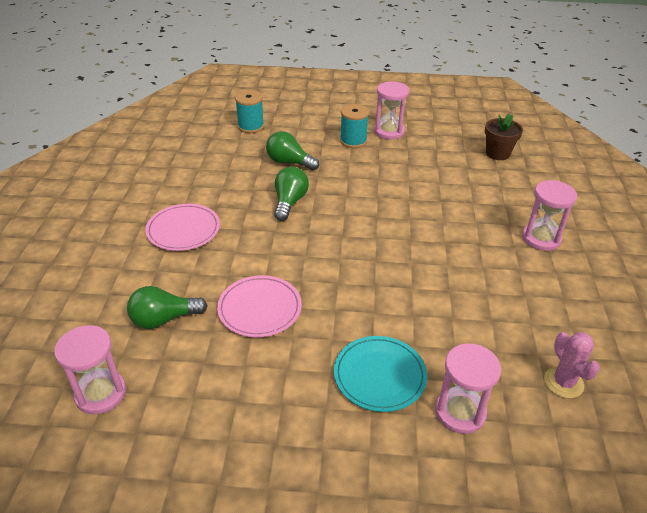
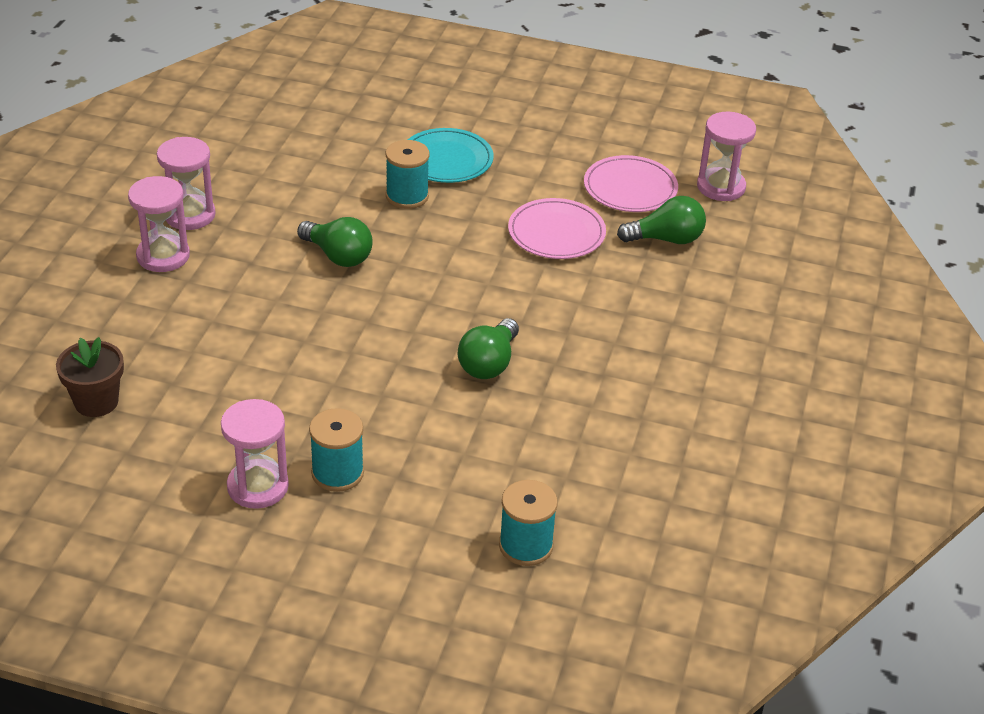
camera: 170 degrees left, 0 degrees up
pink plate [145,204,220,251] -> pink plate moved to [584,155,678,212]
green light bulb [266,131,319,171] -> green light bulb moved to [297,217,373,267]
pink hourglass [435,343,501,434] -> pink hourglass moved to [157,137,216,230]
pink cactus [544,332,600,398] -> none
none -> turquoise spool [386,140,430,209]

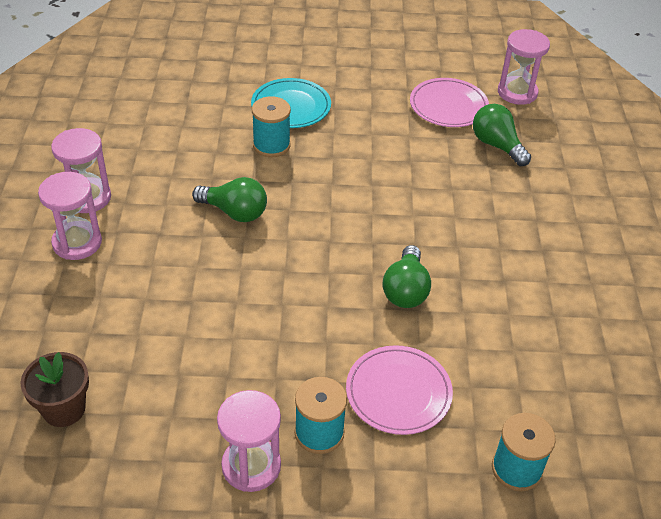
camera: 15 degrees left, 5 degrees up
pink plate [508,198,606,259] -> pink plate moved to [346,345,453,435]
green light bulb [617,196,706,244] -> green light bulb turned 105 degrees counterclockwise [473,104,531,166]

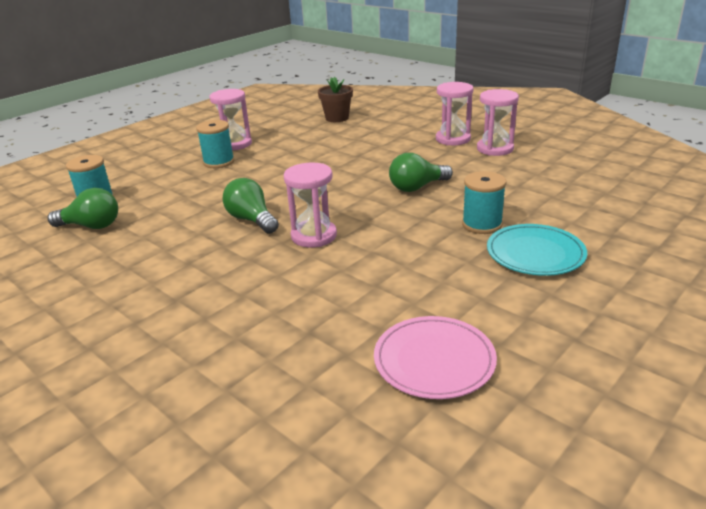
camera: 135 degrees right, 15 degrees down
pink plate [346,345,453,435] -> none
green light bulb [473,104,531,166] -> green light bulb moved to [48,188,118,229]
pink hourglass [498,29,550,105] -> pink hourglass moved to [284,163,337,247]

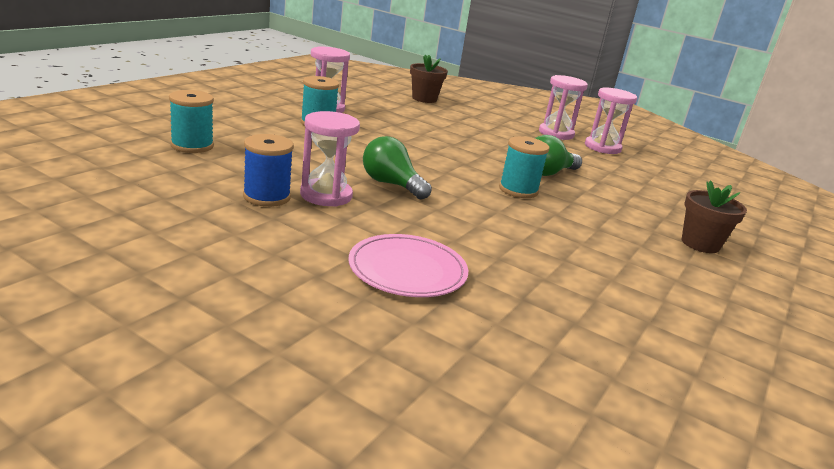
camera: 15 degrees left, 5 degrees down
green light bulb [48,188,118,229] -> none
pink hourglass [284,163,337,247] -> pink hourglass moved to [300,111,360,207]
pink plate [374,316,497,399] -> pink plate moved to [348,234,468,297]
turquoise spool [462,171,506,234] -> turquoise spool moved to [499,136,549,198]
turquoise plate [487,224,587,276] -> brown flower pot [682,180,747,253]
none -> blue spool [243,134,294,207]

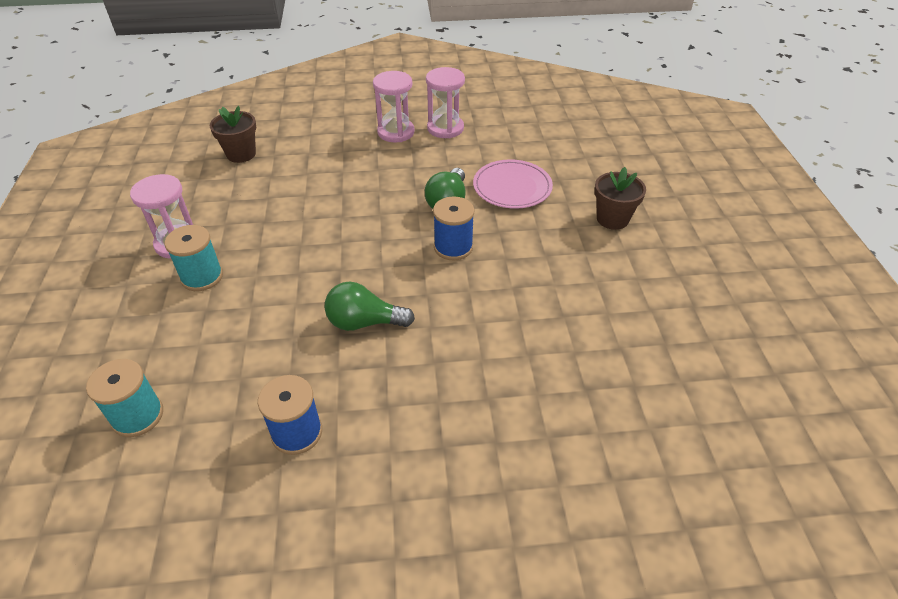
camera: 35 degrees left, 20 degrees up
pink hourglass [300,111,360,207] -> none
pink plate [348,234,468,297] -> pink plate moved to [473,160,553,209]
turquoise spool [499,136,549,198] -> blue spool [433,196,474,260]

